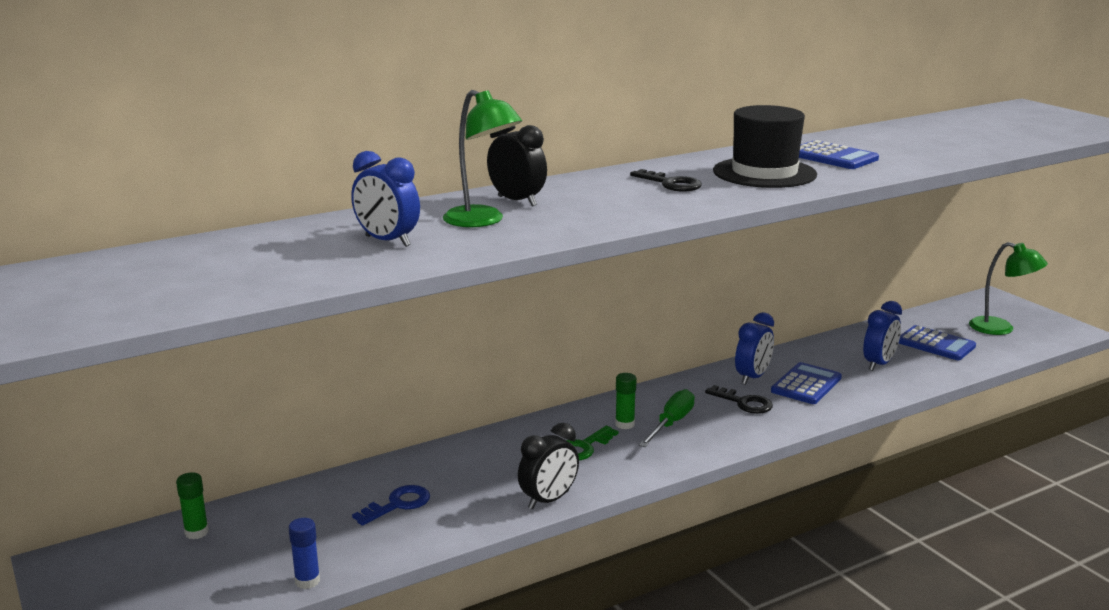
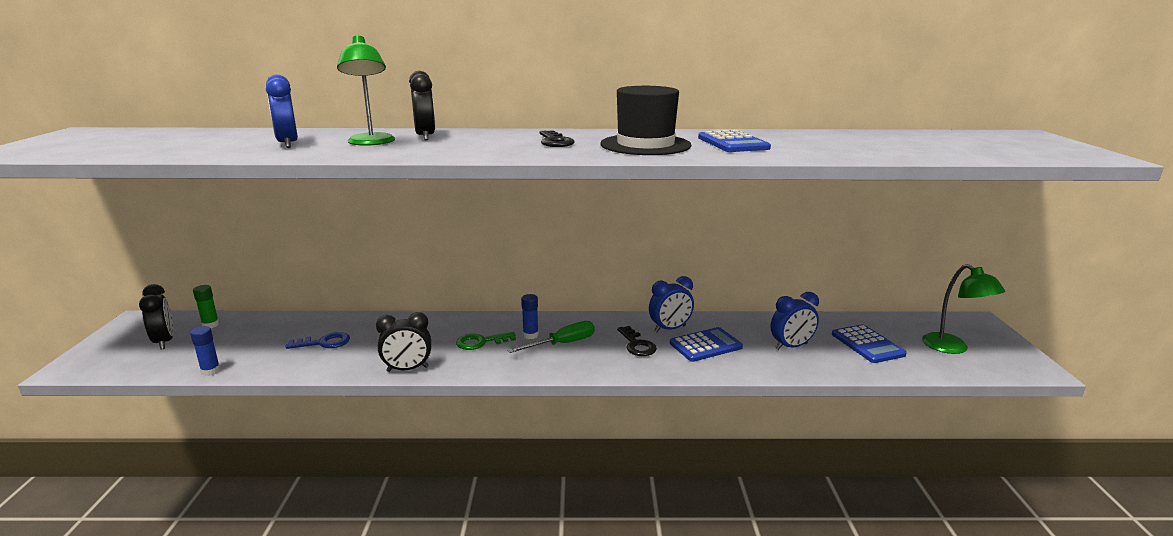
camera: 30 degrees right, 0 degrees up
green glue stick [615,373,637,429] -> blue glue stick [521,294,538,339]
none -> black clock [139,284,174,349]

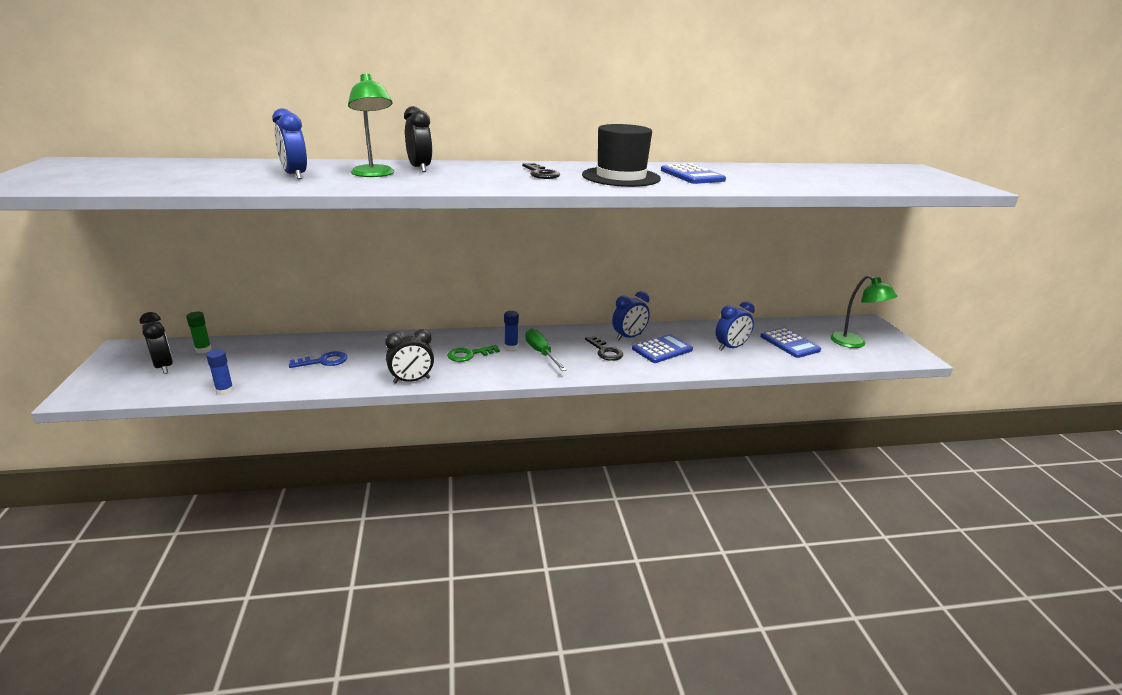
camera: 10 degrees left, 5 degrees up
green screwdriver [507,321,595,353] -> green screwdriver turned 75 degrees counterclockwise [525,329,567,371]

